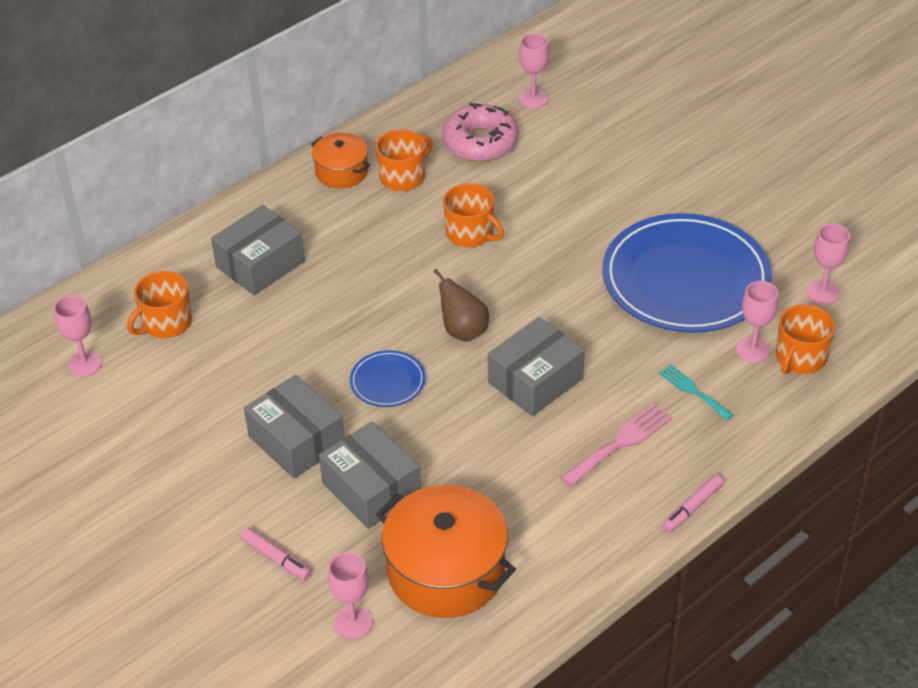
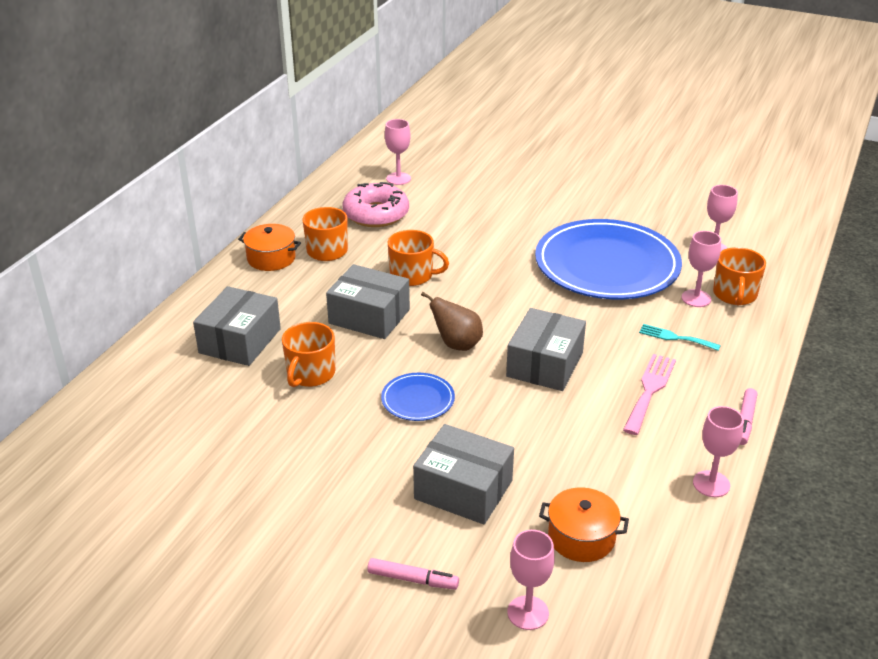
camera: 25 degrees left, 10 degrees down
pink goblet [54,295,102,377] -> pink goblet moved to [693,406,744,497]
orange mug [127,271,192,338] -> orange mug moved to [282,322,335,387]
grey box [244,375,344,478] -> grey box moved to [326,264,410,339]
orange pot [376,485,516,618] -> orange pot [539,487,629,562], size x0.56

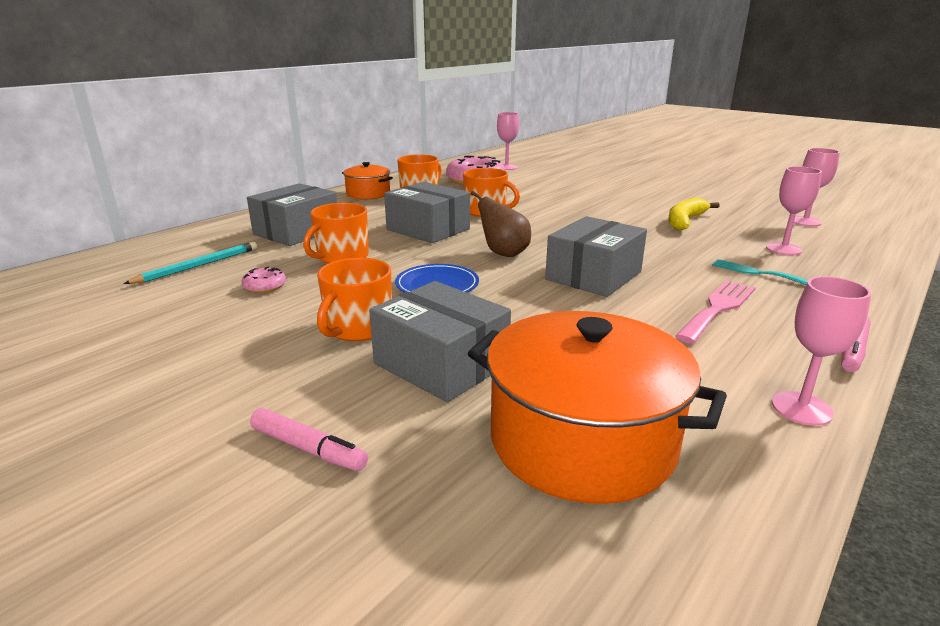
camera: 15 degrees right, 10 degrees down
pink goblet [507,530,555,630] -> none
blue plate [535,219,682,299] -> yellow banana [668,198,720,230]
orange pot [539,487,629,562] -> orange pot [468,311,727,504], size x1.78
orange mug [713,247,766,305] -> orange mug moved to [317,258,392,341]
none -> turquoise pencil [123,242,257,284]
none -> pink donut [241,267,286,293]

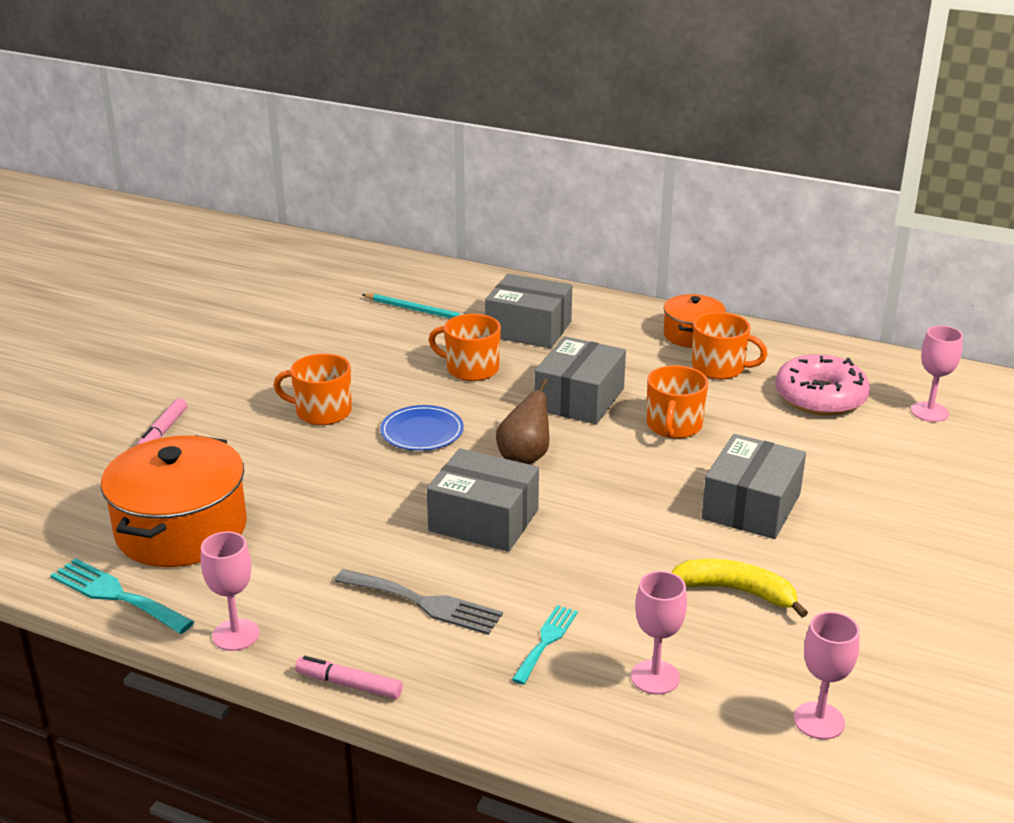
camera: 75 degrees right, 5 degrees up
pink donut [241,267,286,293] -> none
grey box [369,281,511,402] -> grey box moved to [701,434,806,539]
pink fork [675,280,756,343] -> grey fork [335,569,503,635]
none -> turquoise fork [50,558,194,634]

